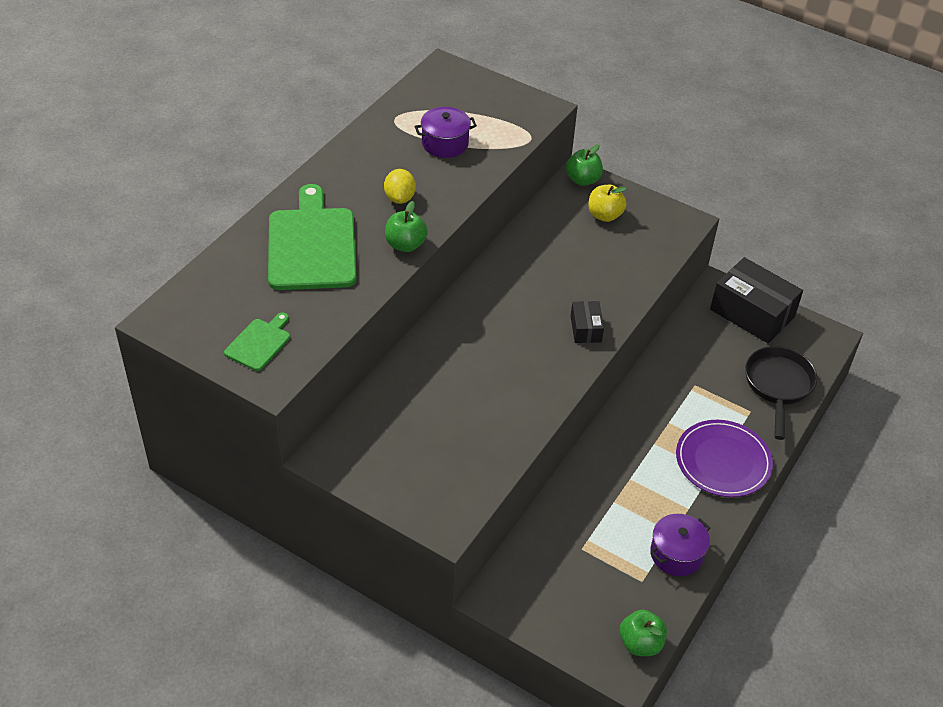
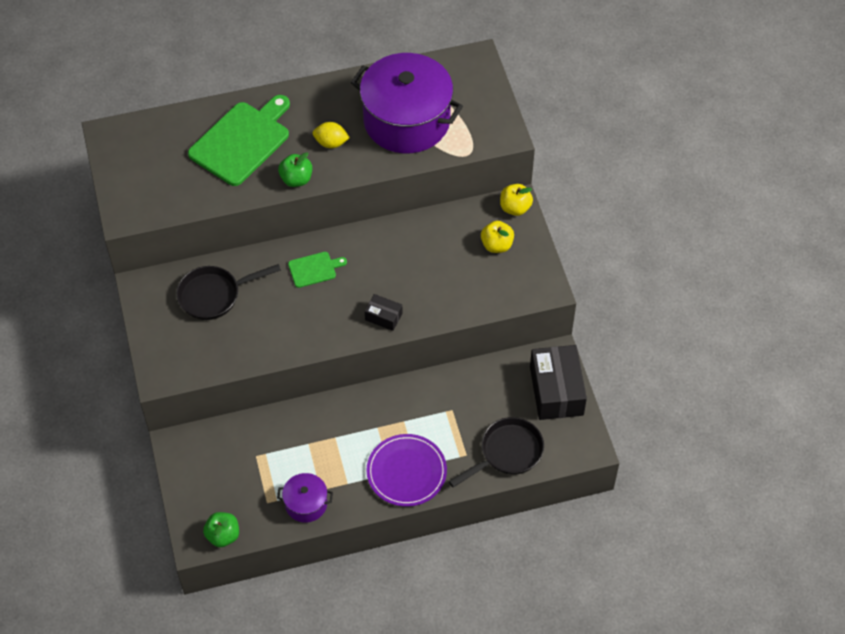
camera: 45 degrees right, 10 degrees up
green cutting board [224,313,290,371] -> green cutting board moved to [288,252,347,288]
yellow lemon [384,169,416,204] -> yellow lemon turned 60 degrees clockwise [313,122,350,148]
purple pot [415,107,477,158] -> purple pot [351,53,463,153], size x2.18
green apple [566,144,603,186] -> yellow apple [500,184,533,216]
black box [571,301,604,343] -> black box turned 75 degrees clockwise [365,294,403,331]
none -> black pan [176,264,281,320]

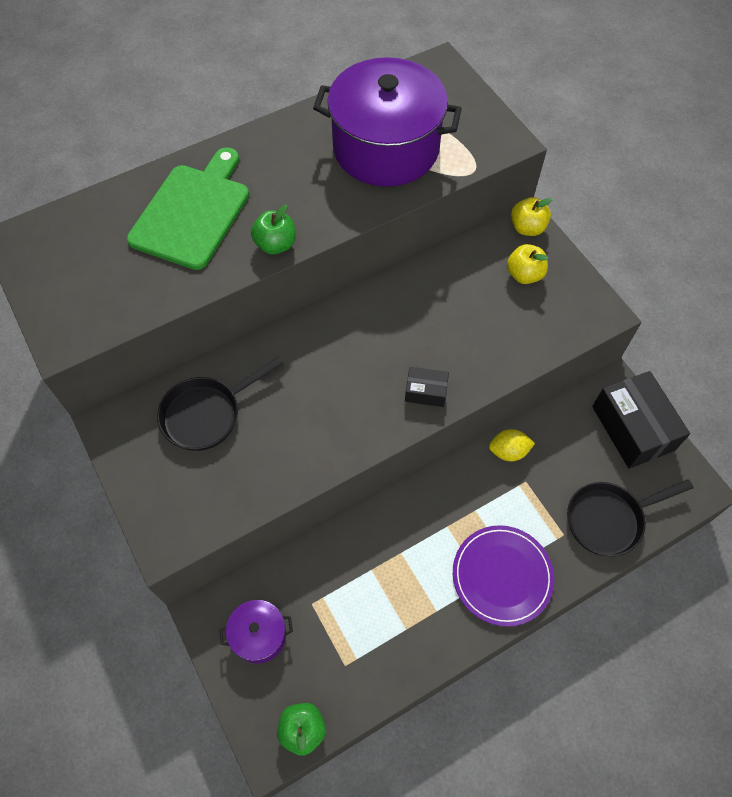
camera: 15 degrees left, 5 degrees up
purple pot [277,473,333,523] -> purple pot moved to [219,600,293,663]
green cutting board [288,252,347,288] -> none
yellow lemon [313,122,350,148] -> yellow lemon moved to [489,429,535,461]
black pan [449,417,544,488] -> black pan turned 150 degrees counterclockwise [567,479,693,556]

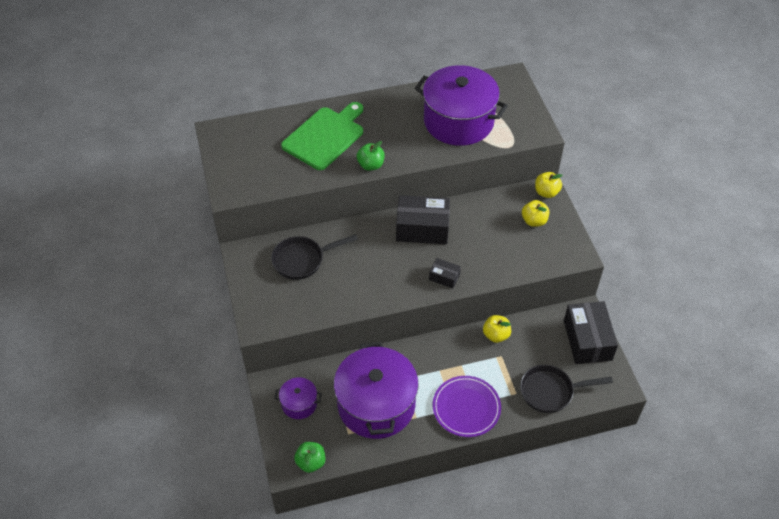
camera: 15 degrees right, 10 degrees down
yellow lemon [489,429,535,461] -> yellow apple [483,315,511,343]
none -> purple pot [334,342,419,439]
none -> black box [396,195,450,244]

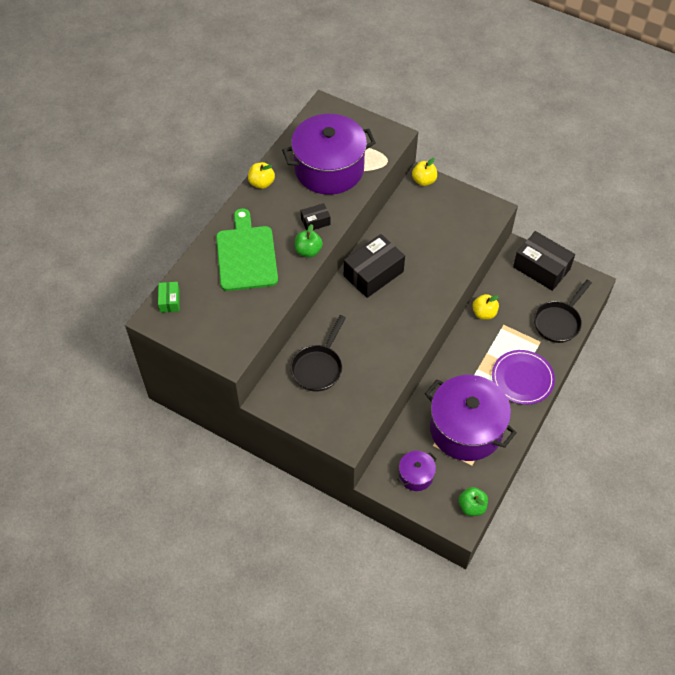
camera: 45 degrees left, 5 degrees up
black box [429,258,461,289] -> black box moved to [301,203,330,230]
yellow apple [522,200,549,227] -> yellow apple moved to [248,162,275,189]
none -> green box [158,282,180,313]

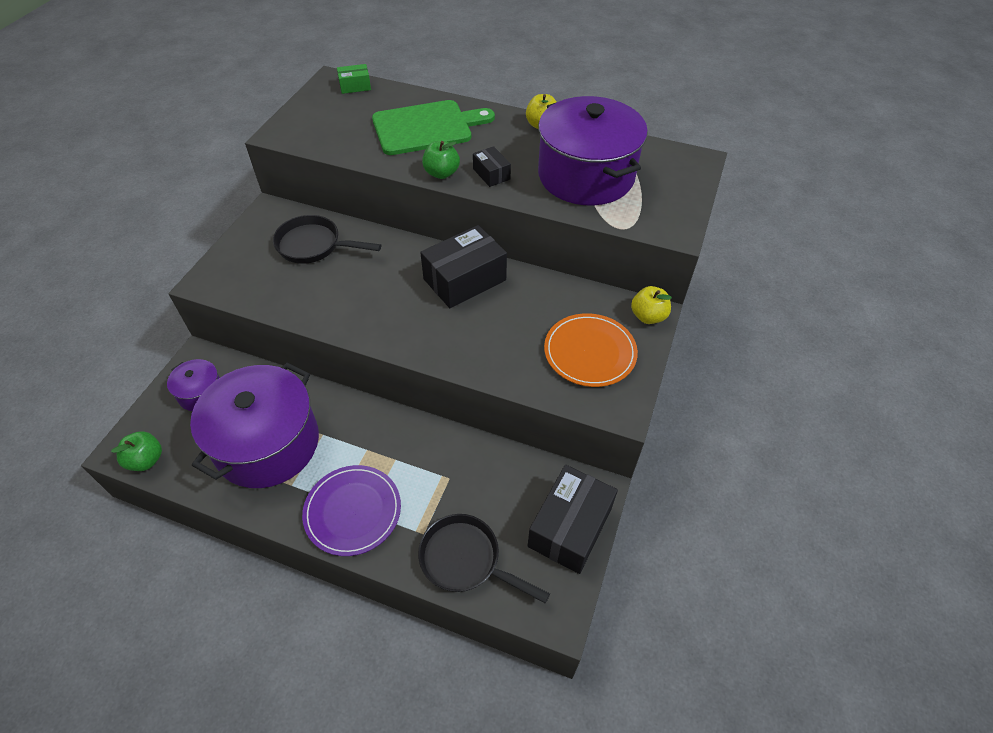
camera: 80 degrees right, 5 degrees down
black box [344,234,405,298] -> black box turned 75 degrees counterclockwise [420,225,507,308]
yellow apple [472,294,499,320] -> none
none -> orange plate [544,313,638,387]

